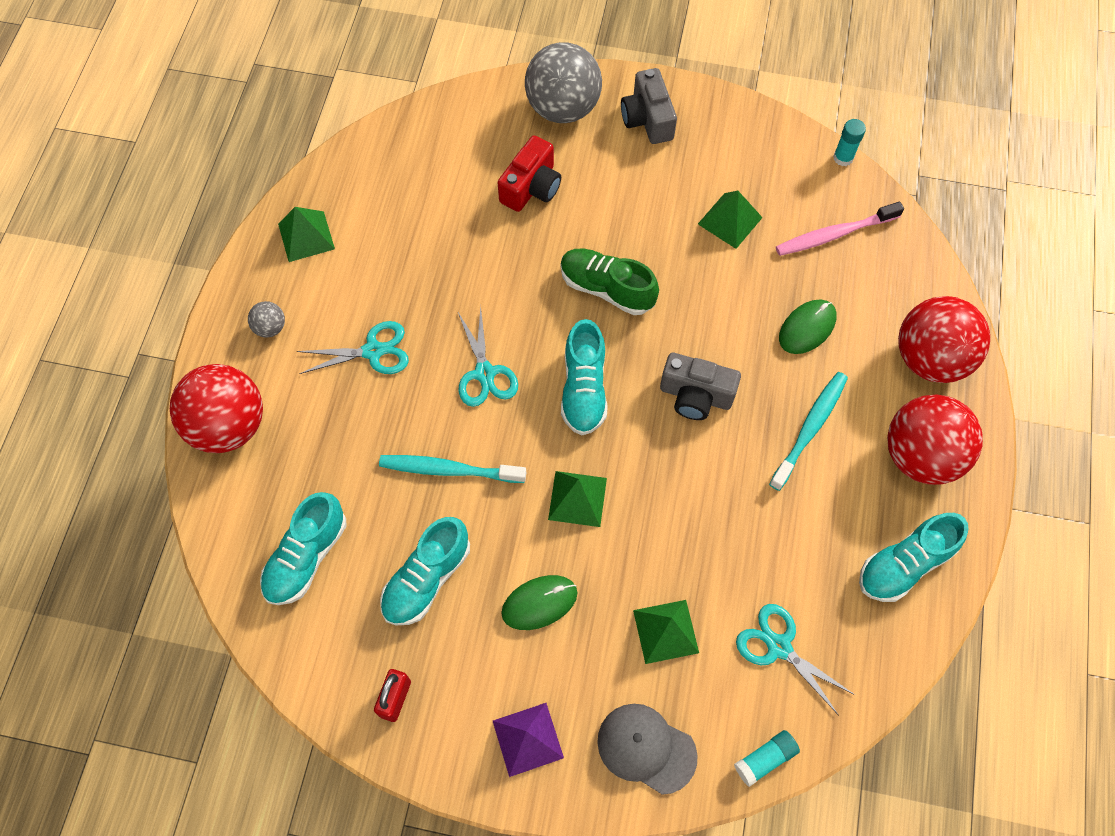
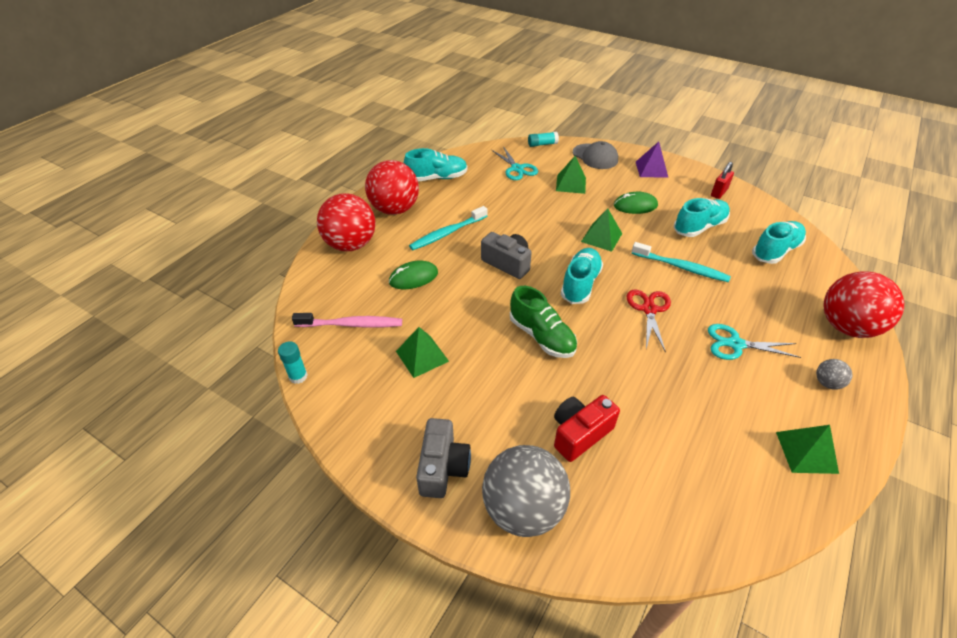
camera: 160 degrees left, 20 degrees down
turquoise scissors [458,306,518,407] -> red scissors [627,290,671,352]

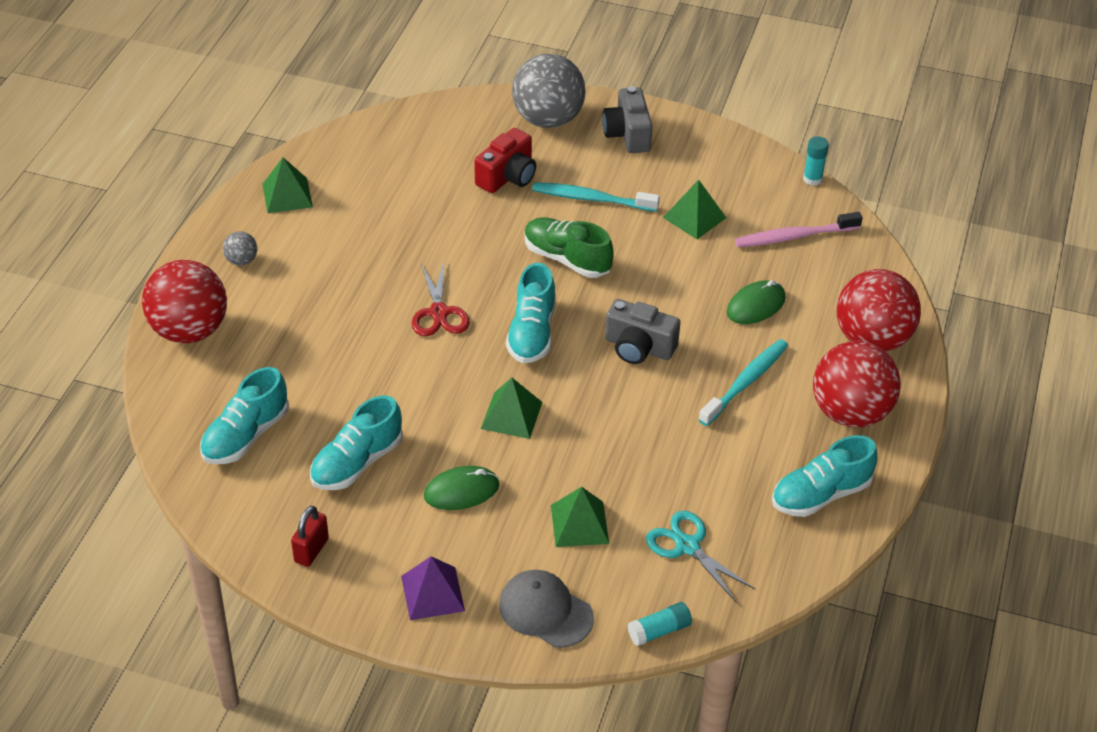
camera: 165 degrees right, 0 degrees up
turquoise toothbrush [632,242,731,282] -> turquoise toothbrush moved to [532,182,660,212]
turquoise scissors [708,324,801,360] -> none

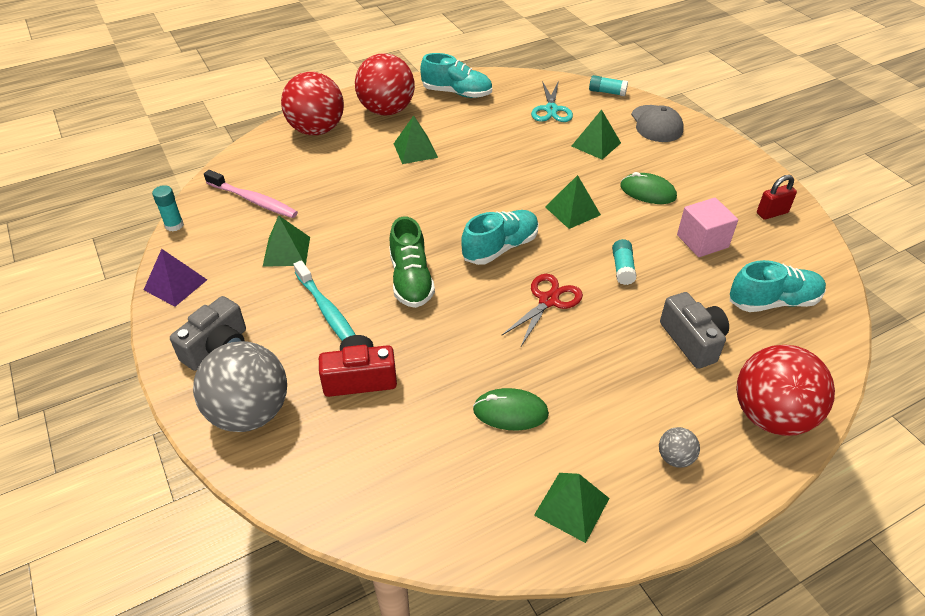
camera: 135 degrees left, 0 degrees up
turquoise shoe [310,395,403,490] -> pink cube [677,198,738,257]
purple pyramid [401,556,465,620] -> purple pyramid moved to [144,249,207,307]
grey camera [605,299,681,364] -> grey camera moved to [660,292,729,369]
turquoise toothbrush [698,339,788,426] -> green pyramid [394,115,438,164]
green mouse [726,280,786,324] -> green mouse moved to [473,388,549,430]
none -> turquoise glue stick [612,239,637,285]

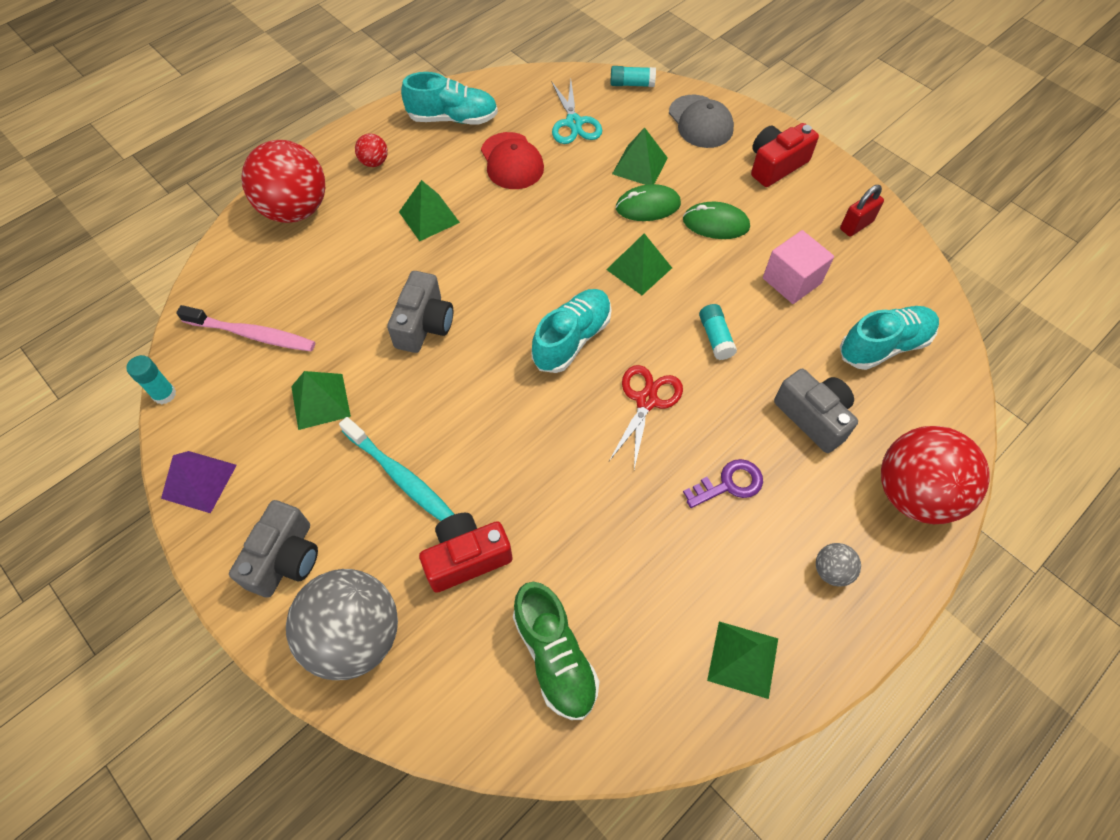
camera: 15 degrees left, 15 degrees up
red ball [355,53,415,116] -> red ball [355,133,388,167], size x0.43
green shoe [389,216,435,308] -> green shoe moved to [513,582,600,720]
green mouse [473,388,549,430] -> green mouse moved to [616,184,681,221]
none -> grey camera [387,271,453,353]
none -> red cap [481,132,544,189]
none -> purple key [683,459,763,508]
none -> red camera [751,123,819,187]

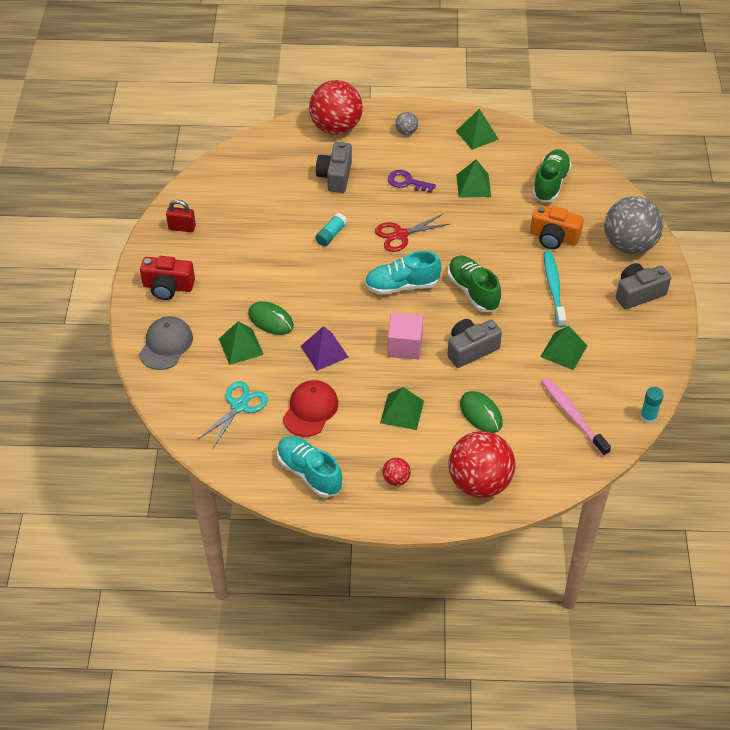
camera: 135 degrees left, 10 degrees down
purple pyramid [161,451,237,513] -> purple pyramid moved to [301,326,349,371]
red camera [419,513,513,593] -> orange camera [530,205,584,249]
green pyramid [606,233,672,295] -> green pyramid moved to [456,160,491,198]
turquoise glue stick [610,66,656,87] -> none
green mouse [683,202,750,239] -> green mouse moved to [460,391,502,433]
pink cube [763,230,834,304] -> pink cube moved to [387,312,423,359]
turquoise shoe [840,306,939,370] -> none
none -> green shoe [448,255,501,312]

